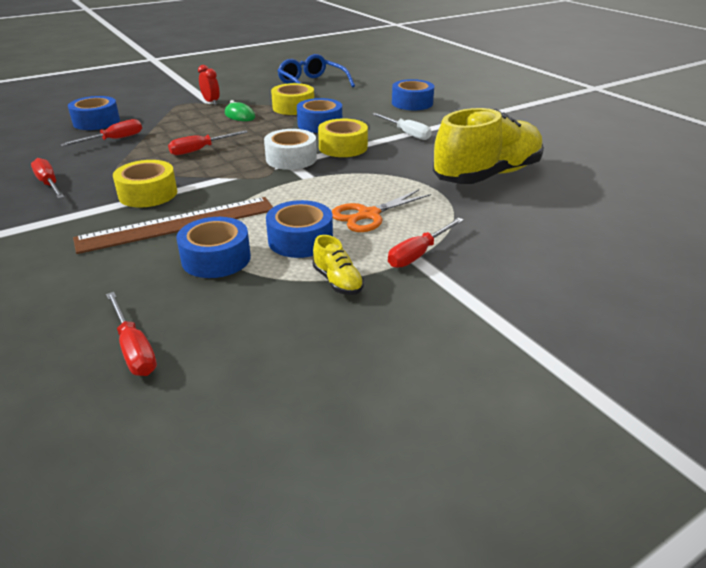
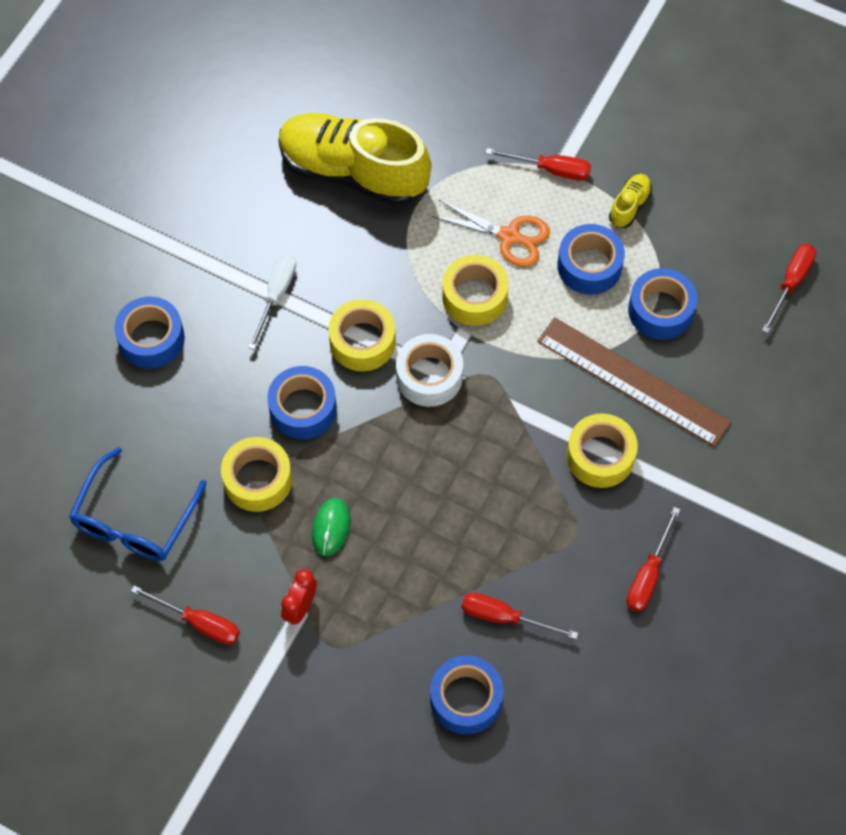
camera: 120 degrees left, 30 degrees up
red screwdriver [168,130,248,155] -> red screwdriver moved to [131,585,240,645]
none -> yellow tape [442,255,509,326]

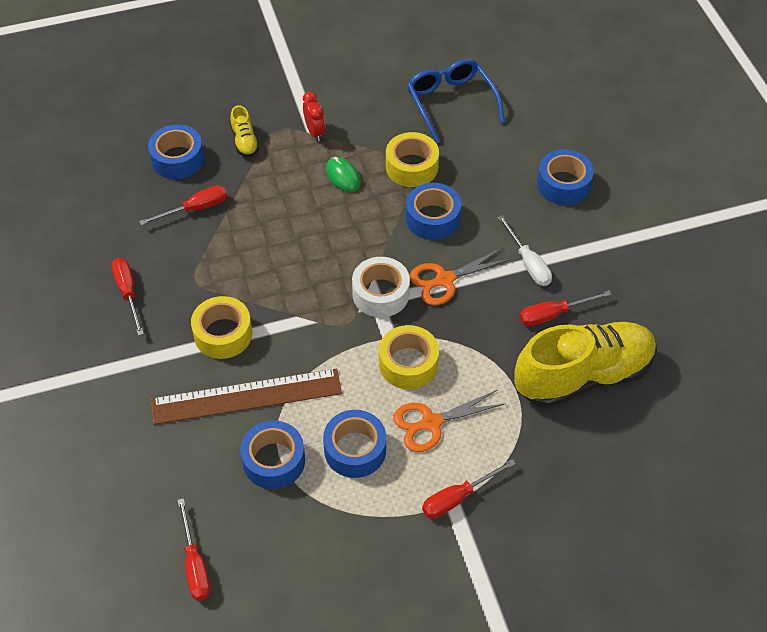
camera: 135 degrees right, 10 degrees down
red screwdriver [131,585,240,645] -> red screwdriver moved to [520,290,611,326]
yellow tape [328,299,396,371] -> orange scissors [409,248,511,305]
yellow shoe [609,174,652,228] -> yellow shoe moved to [230,105,259,157]

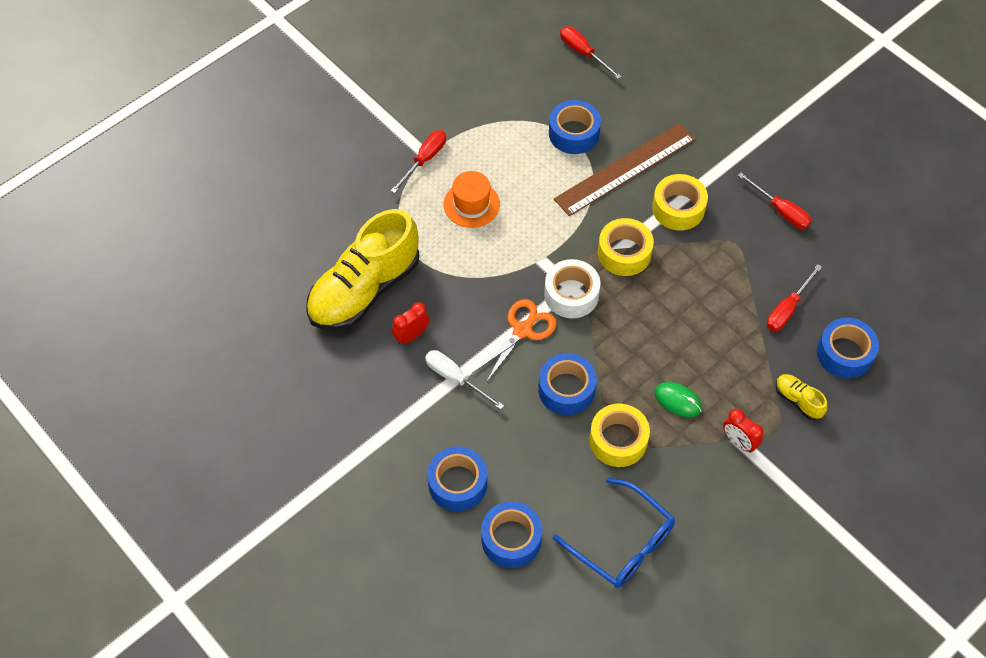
camera: 155 degrees right, 5 degrees up
blue tape [323,410,386,478] -> blue tape moved to [481,501,542,568]
yellow tape [379,325,439,389] -> yellow tape moved to [598,218,654,276]
orange scissors [393,390,506,452] -> orange hat [444,171,500,228]
red screwdriver [520,290,611,326] -> red clock [392,302,429,345]

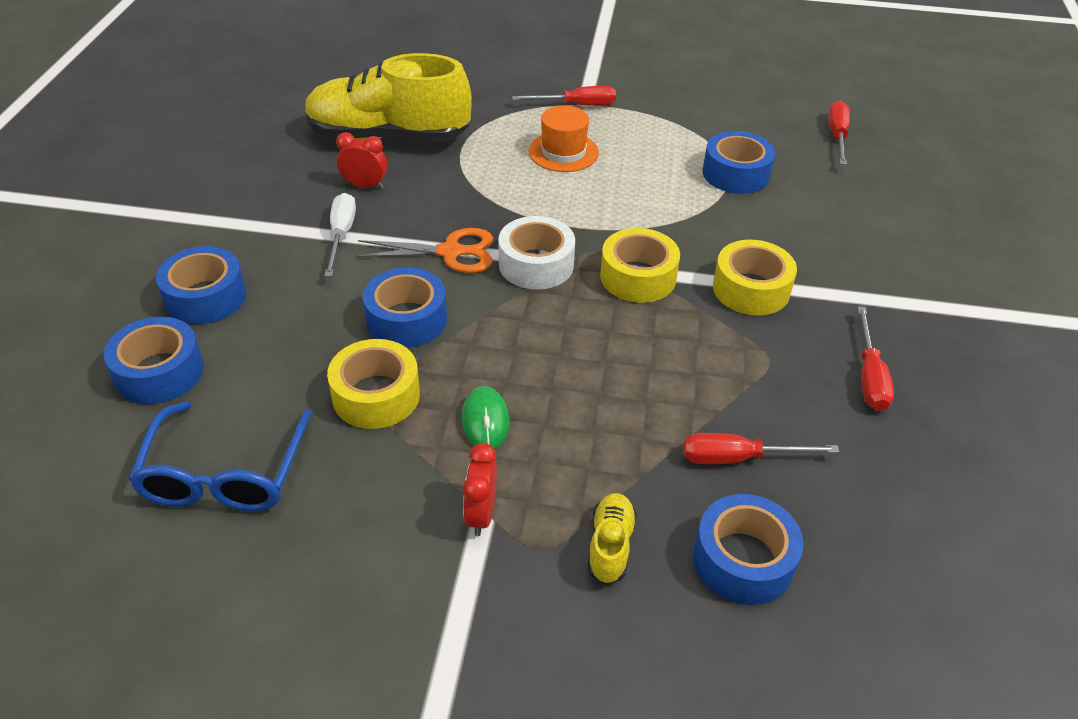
camera: 50 degrees right, 15 degrees down
brown ruler [554,123,695,216] -> none

